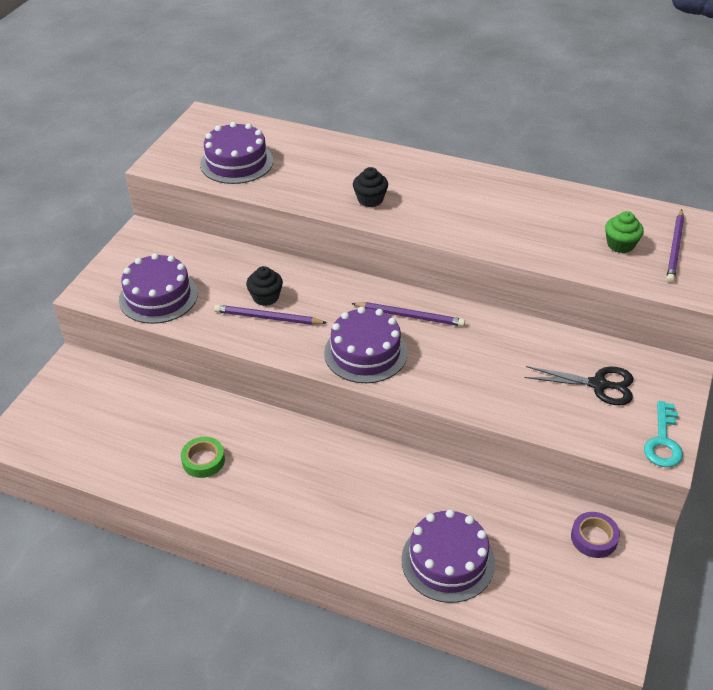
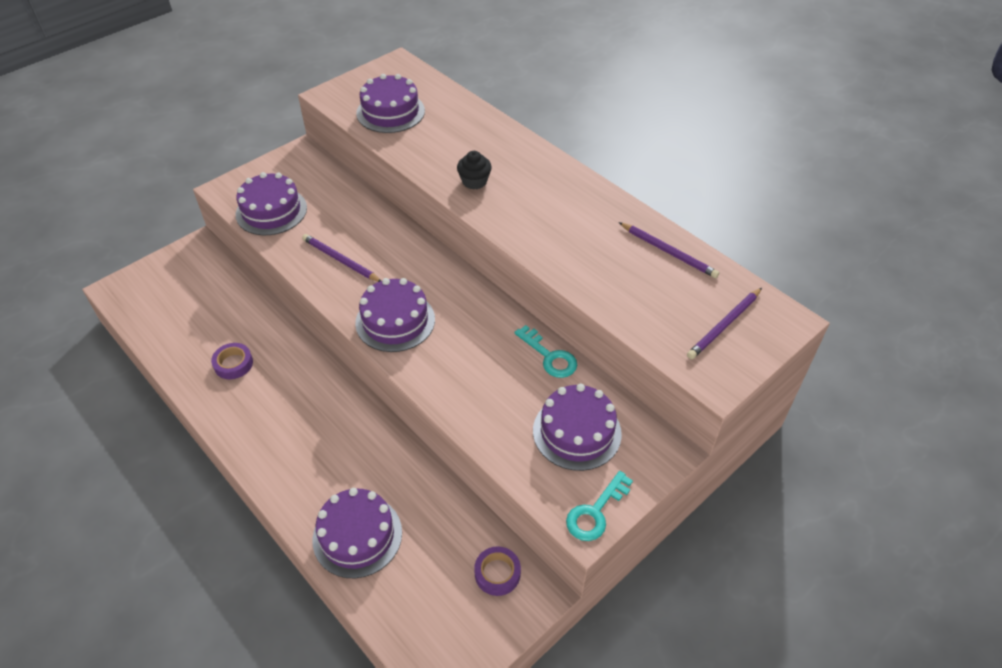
camera: 25 degrees right, 5 degrees up
green tape [181,437,225,478] -> purple tape [211,343,253,379]
black cupcake [246,266,283,306] -> none
purple pencil [351,302,465,326] -> purple pencil moved to [619,222,720,278]
black scissors [524,366,634,405] -> purple cake [533,384,622,471]
green cupcake [605,211,644,253] -> none
none -> turquoise key [514,325,577,378]

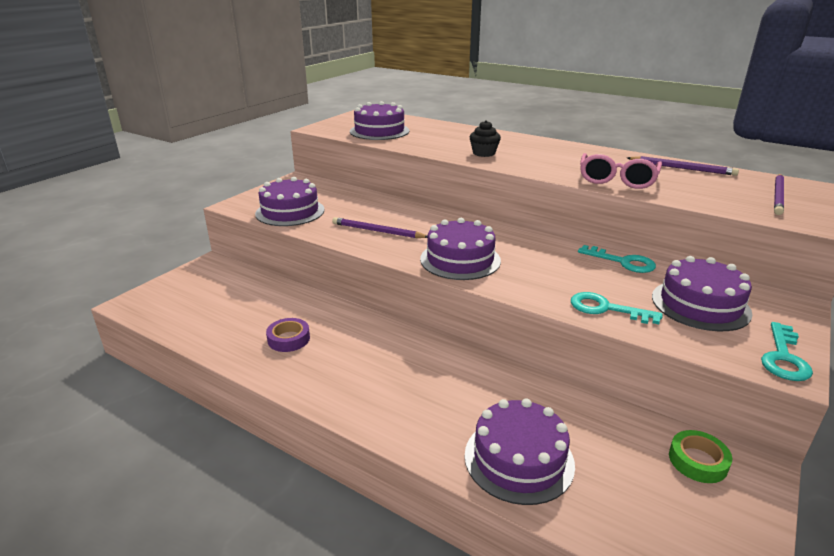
camera: 15 degrees left, 20 degrees down
purple tape [474,546,521,596] -> green tape [669,430,732,483]
none -> turquoise key [571,292,663,324]
none -> pink glasses [580,153,662,189]

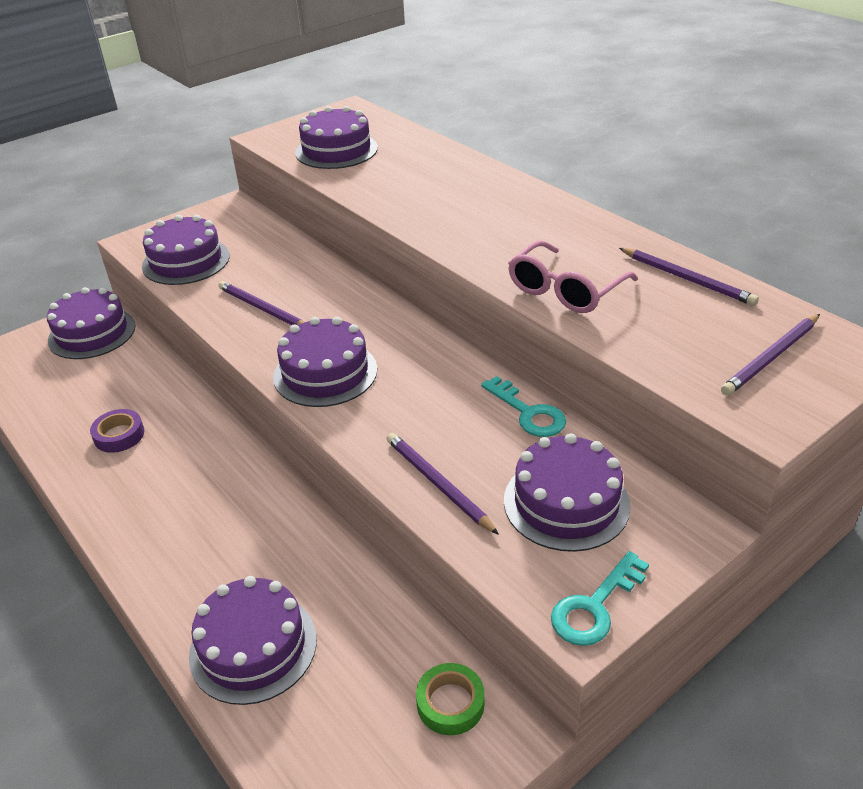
camera: 20 degrees right, 10 degrees up
black cupcake [470,120,501,157] -> none
turquoise key [571,292,663,324] -> purple pencil [387,433,499,535]
none -> purple cake [47,287,136,359]

